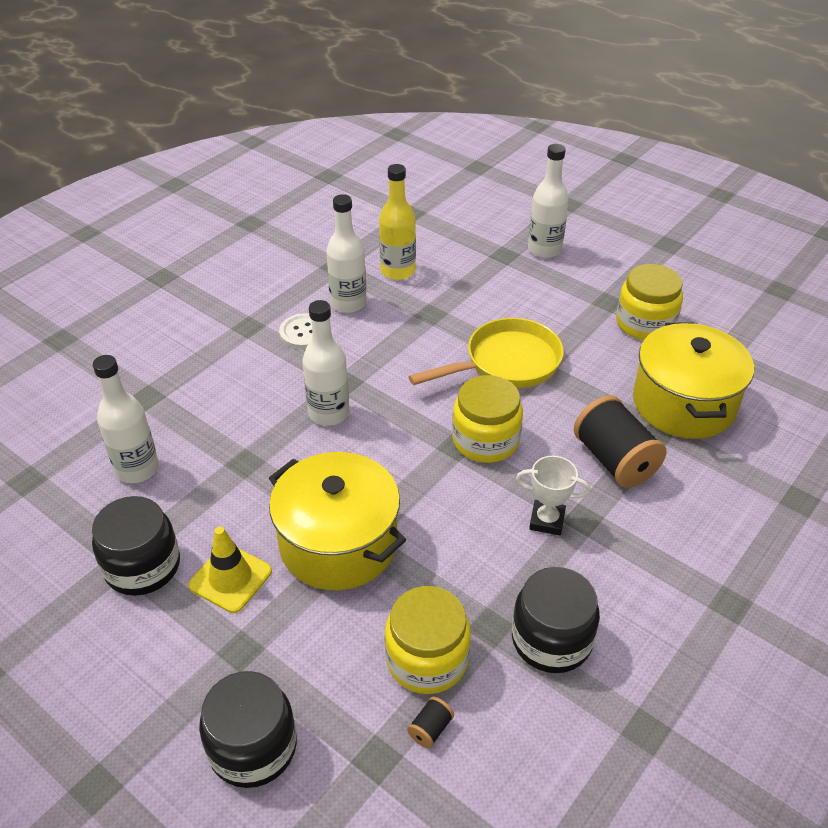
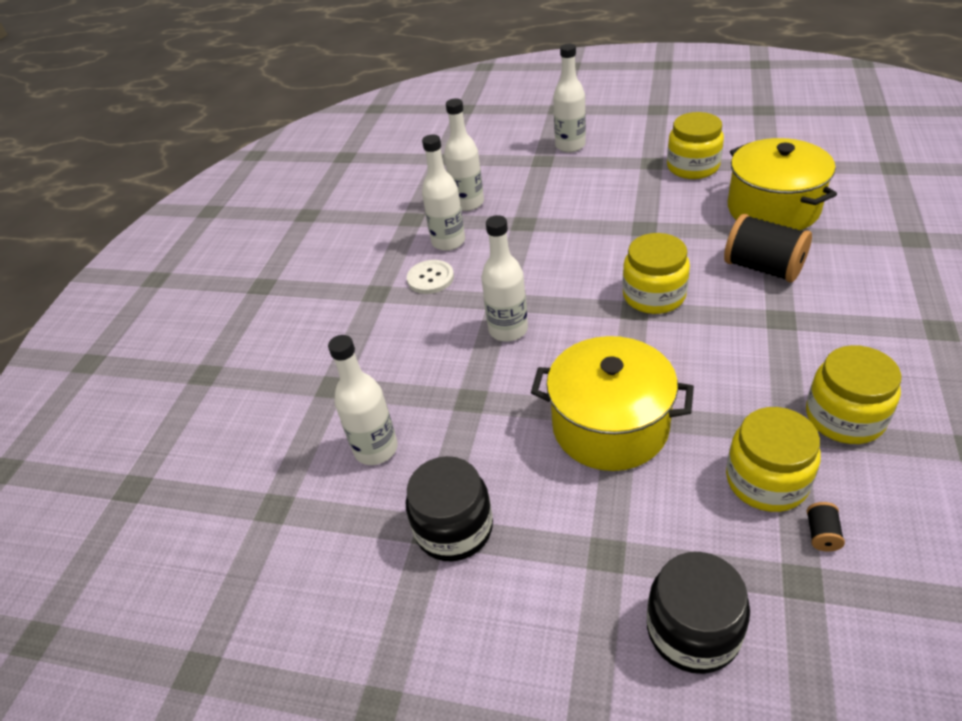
camera: 20 degrees left, 0 degrees up
yellow traffic cone [188,527,272,613] -> none
yellow bottle [379,164,416,280] -> white bottle [444,98,484,211]
yellow pan [408,318,564,388] -> none
black jar [512,567,600,673] -> yellow jar [806,345,902,444]
white trophy [516,456,590,535] -> none

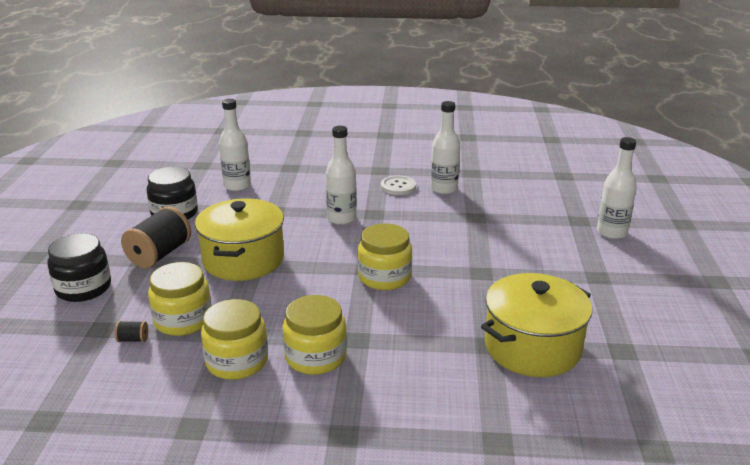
camera: 75 degrees right, 15 degrees down
white bottle [444,98,484,211] -> none
yellow jar [667,112,724,179] -> yellow jar moved to [282,295,347,375]
black spool [724,214,812,283] -> black spool moved to [121,206,191,268]

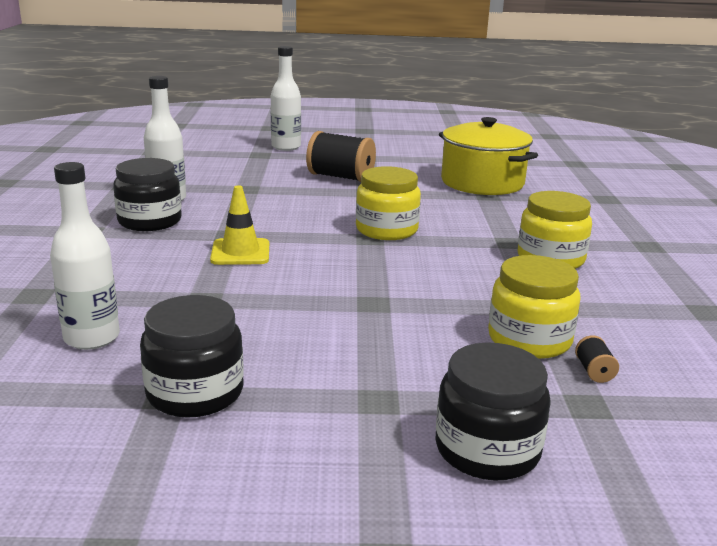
camera: 95 degrees left, 5 degrees down
black spool [121,206,191,268] -> black spool moved to [306,131,376,182]
yellow pot [195,198,284,281] -> none
yellow jar [201,299,268,380] -> none
white bottle [326,126,357,225] -> yellow traffic cone [210,185,269,265]
white button [381,176,416,195] -> black jar [113,158,182,231]

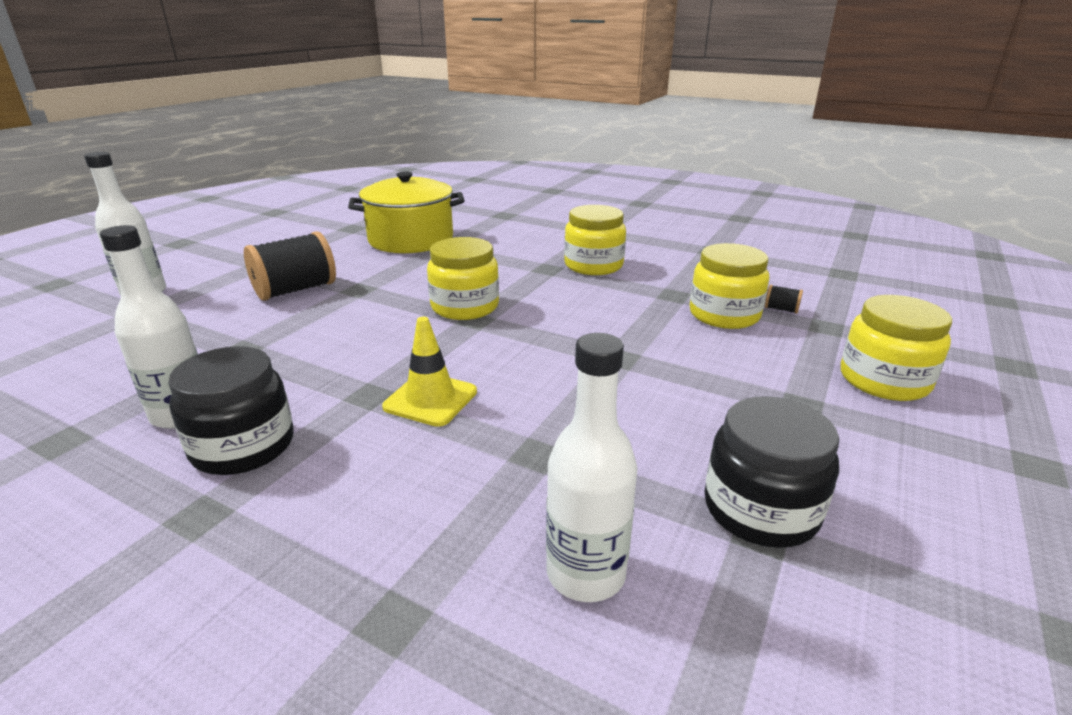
camera: 60 degrees left, 5 degrees up
black jar [436,342,551,481] -> yellow jar [841,295,952,401]

